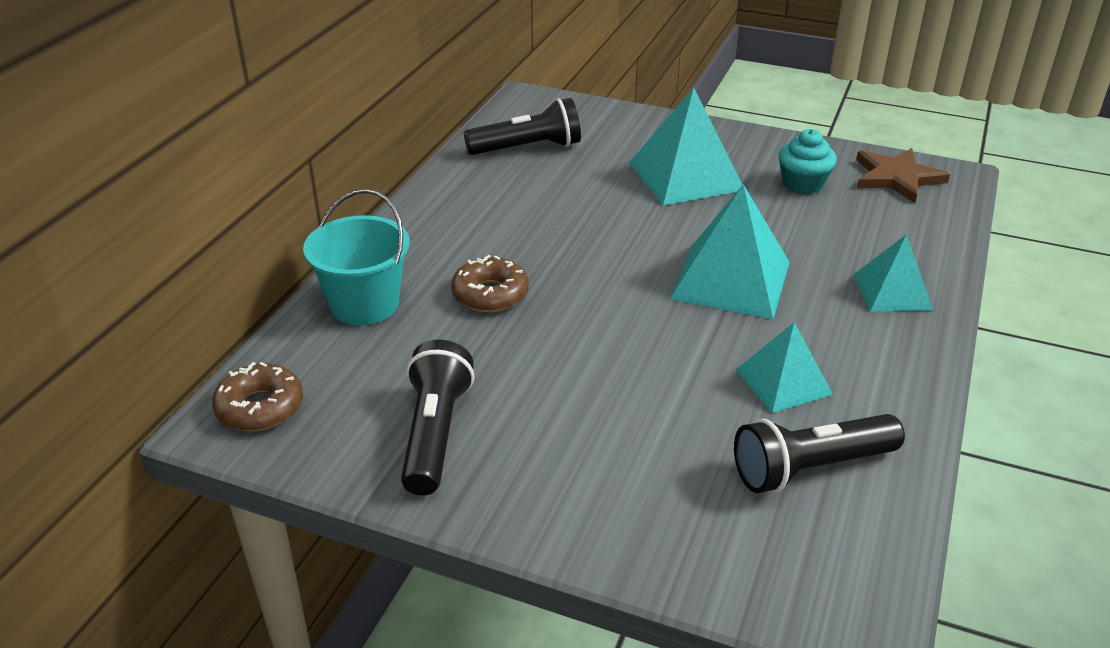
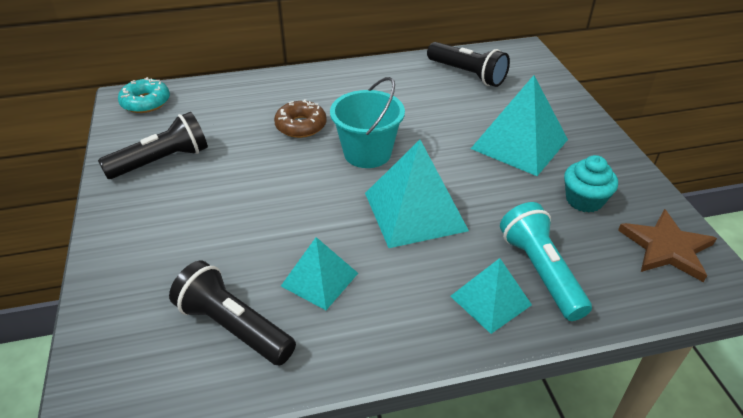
camera: 55 degrees right, 5 degrees up
brown donut [212,362,303,431] -> turquoise donut [118,77,170,113]
turquoise bucket [303,189,410,325] -> turquoise bucket moved to [330,77,405,168]
none -> turquoise flashlight [500,202,592,321]

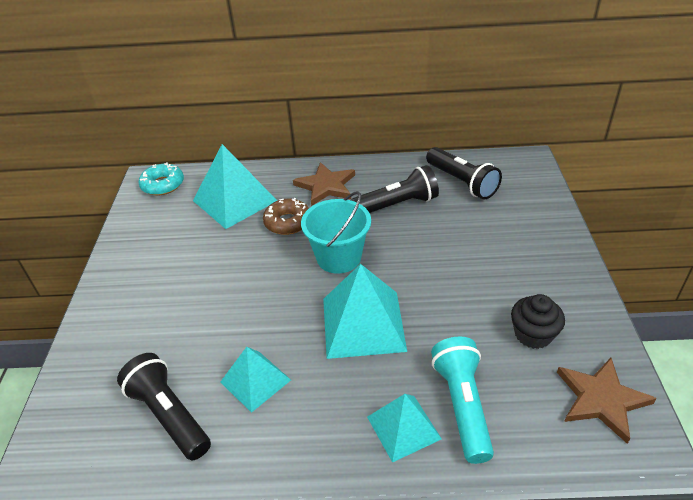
camera: 15 degrees right, 0 degrees up
black flashlight [98,112,208,179] -> black flashlight moved to [351,165,439,213]
turquoise pyramid [471,75,568,176] -> turquoise pyramid moved to [193,144,277,229]
turquoise cupcake [564,155,618,213] -> black cupcake [511,294,565,349]
none -> brown star [293,162,355,206]

